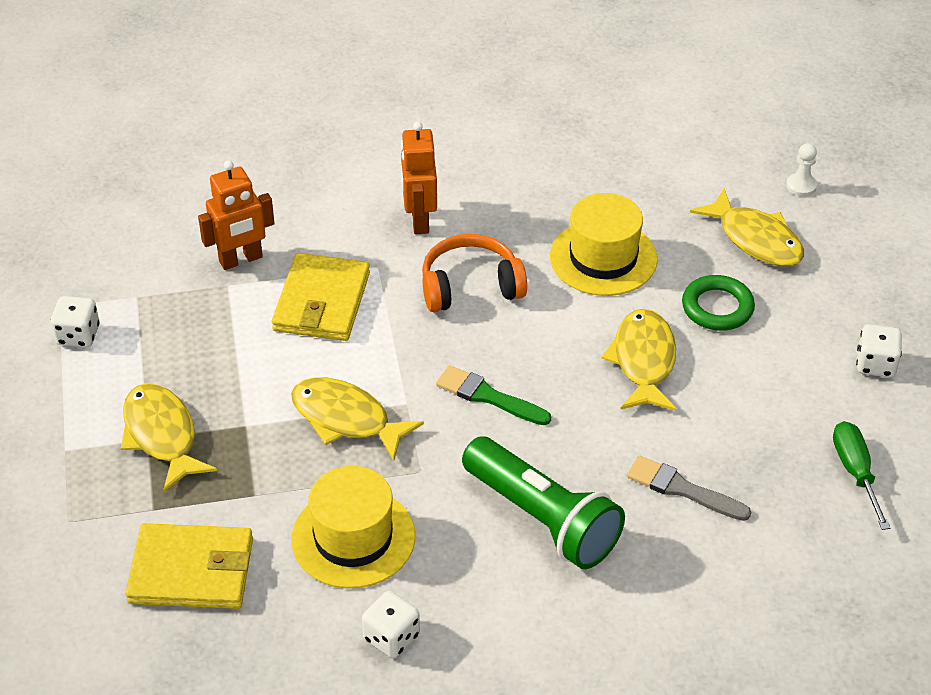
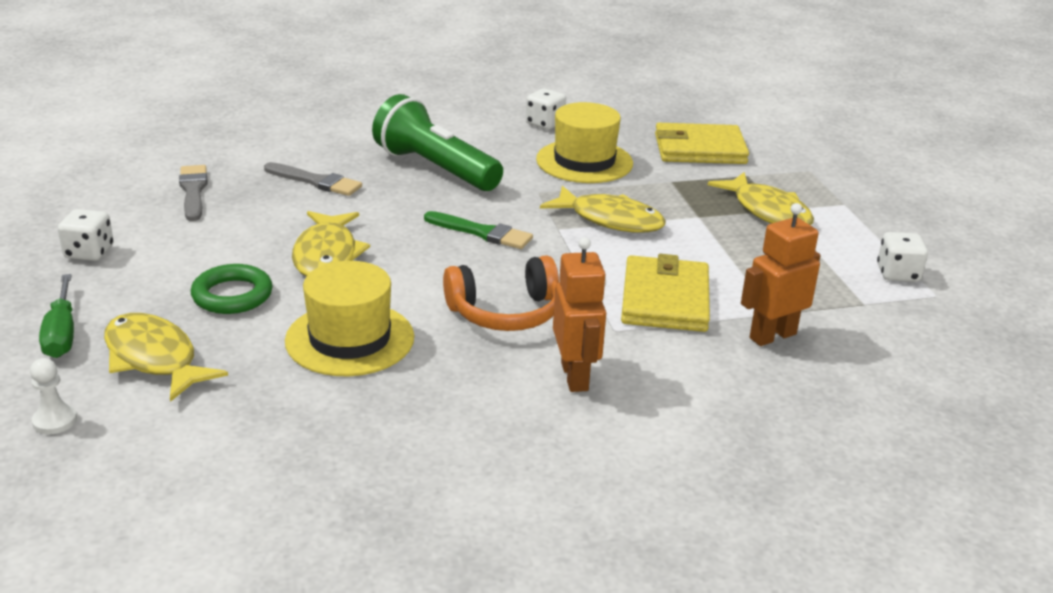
camera: 175 degrees right, 15 degrees down
green screwdriver [833,421,890,530] -> green screwdriver moved to [39,274,74,358]
none -> grey brush [179,165,207,221]

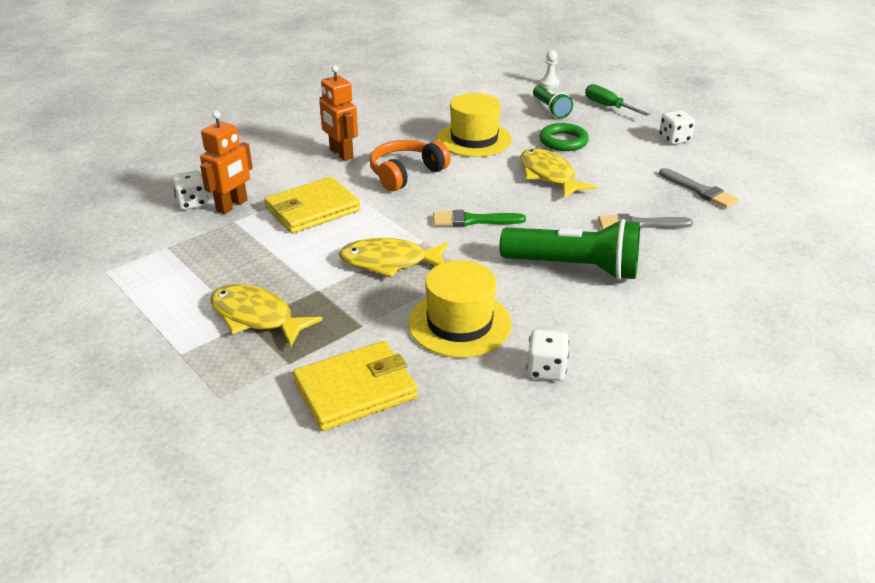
camera: 155 degrees right, 5 degrees up
yellow fish [104,313,228,402] -> green flashlight [533,85,573,118]
yellow wallet [621,254,710,332] -> yellow wallet turned 75 degrees clockwise [264,177,361,234]
white dice [877,232,928,282] -> white dice moved to [172,170,208,210]

